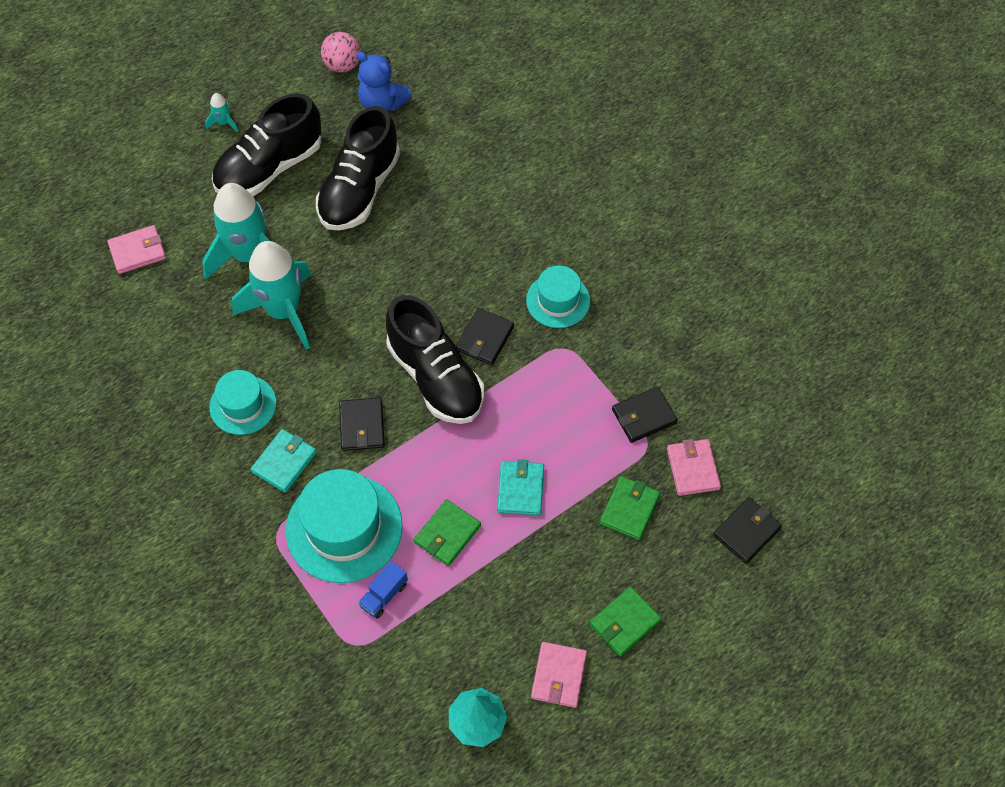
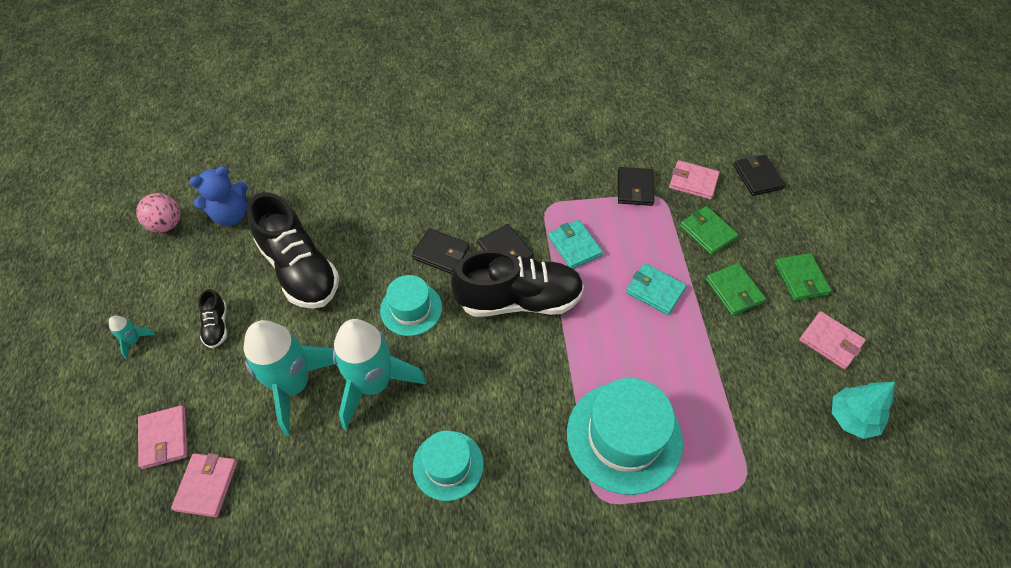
camera: 60 degrees left, 5 degrees down
black shoe [212,93,322,196] -> black shoe [198,289,227,348], size x0.44
turquoise wallet [251,429,317,493] -> turquoise wallet moved to [548,220,603,269]
black wallet [339,397,385,451] -> black wallet moved to [412,228,469,274]
blue truck [358,561,408,619] -> none
green wallet [414,499,481,566] -> green wallet moved to [706,263,766,316]
turquoise hat [526,266,590,328] -> turquoise hat moved to [380,275,442,336]
none -> pink wallet [138,405,188,469]

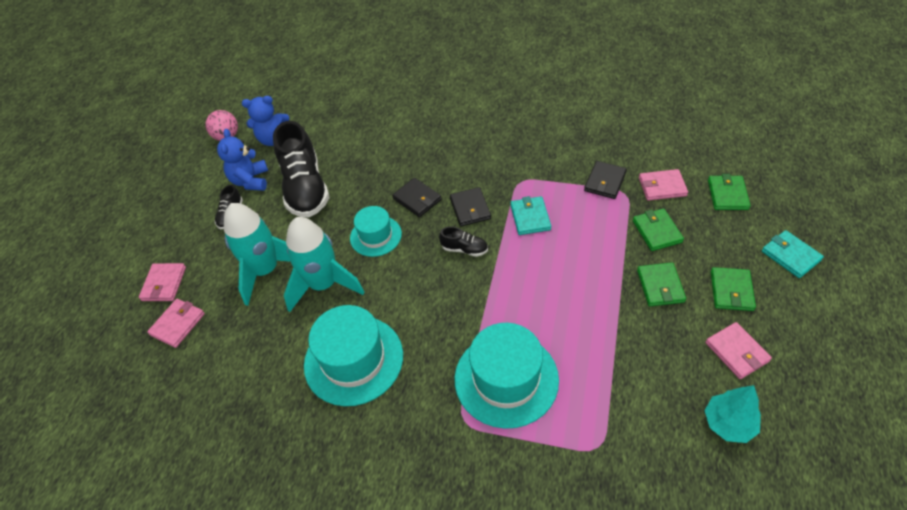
camera: 25 degrees right, 5 degrees down
turquoise rocket [109,316,156,359] -> none
turquoise hat [413,430,484,501] -> turquoise hat [304,305,403,406], size x1.67
black shoe [451,250,584,317] -> black shoe [439,227,488,257], size x0.44
turquoise wallet [626,263,687,315] -> turquoise wallet moved to [762,230,824,278]
pink wallet [669,160,720,200] -> pink wallet turned 45 degrees counterclockwise [639,169,688,201]
black wallet [734,155,785,196] -> green wallet [708,174,751,210]
none -> blue teddy bear [217,129,268,191]

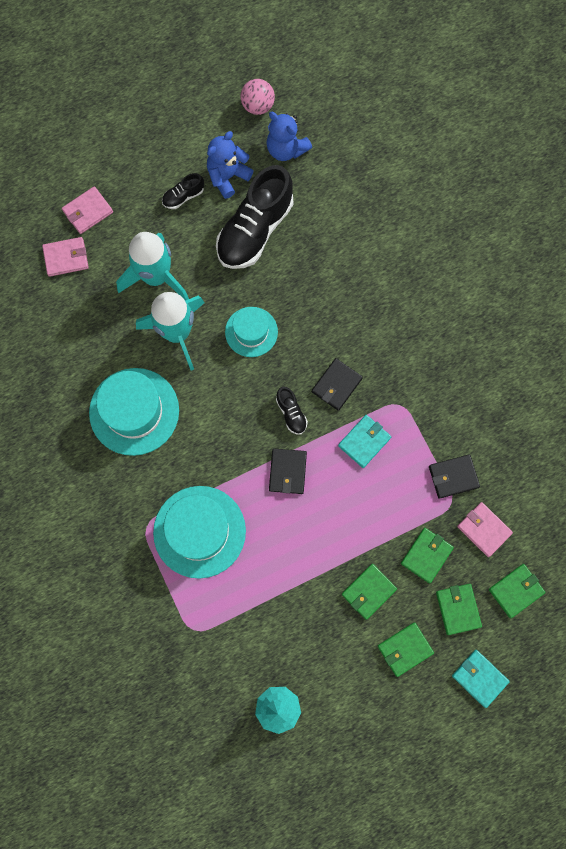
camera: 45 degrees right, 25 degrees up
black wallet [392,178,442,217] -> black wallet moved to [269,448,307,494]
pink wallet [705,322,772,379] -> none
turquoise wallet [762,230,824,278] -> turquoise wallet turned 60 degrees counterclockwise [452,650,510,708]
none -> green wallet [436,584,482,635]

